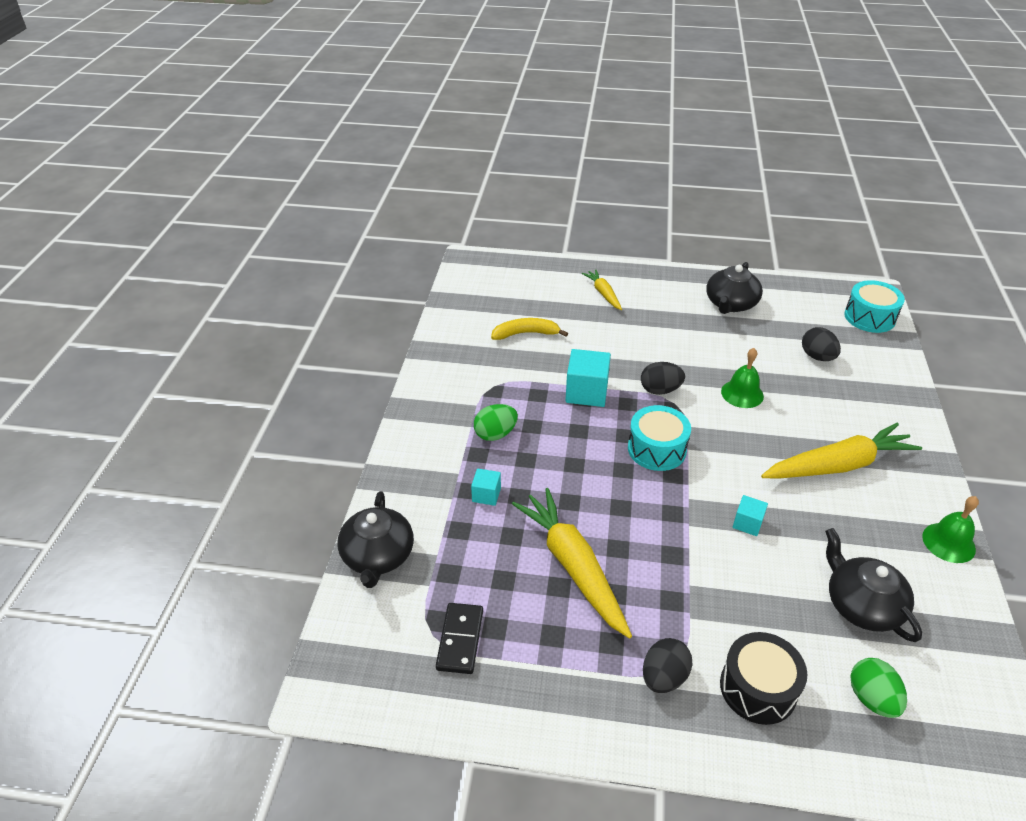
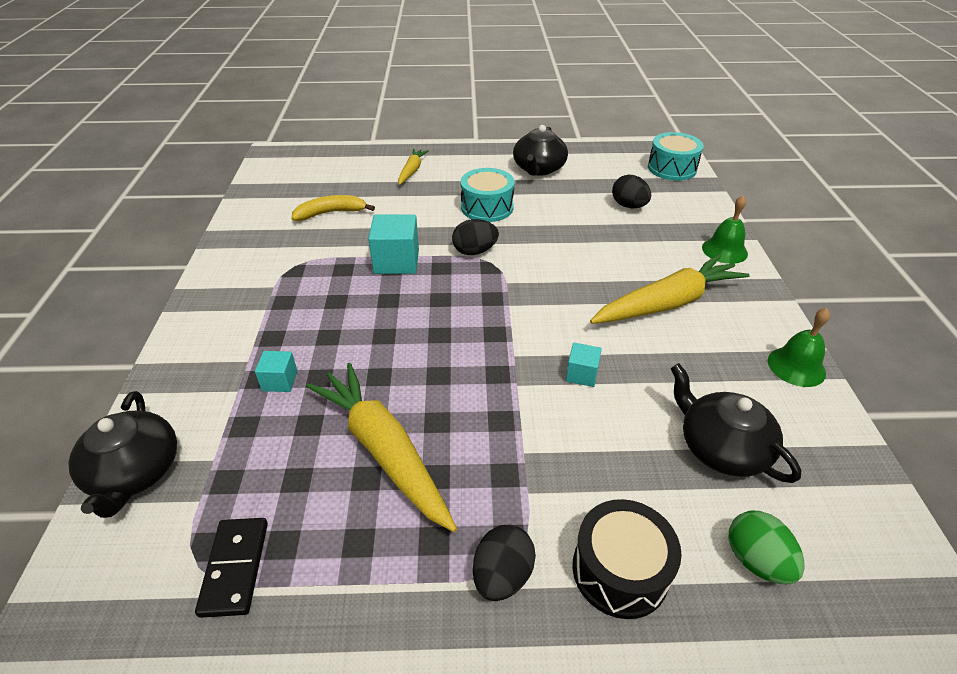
camera: 10 degrees left, 0 degrees up
green egg [474,404,518,441] -> none
yellow carrot [582,269,622,310] -> yellow carrot turned 45 degrees clockwise [398,149,429,185]
turquoise drum [628,405,691,471] -> turquoise drum moved to [461,168,515,222]
green bell [721,348,764,408] -> green bell moved to [702,195,748,264]

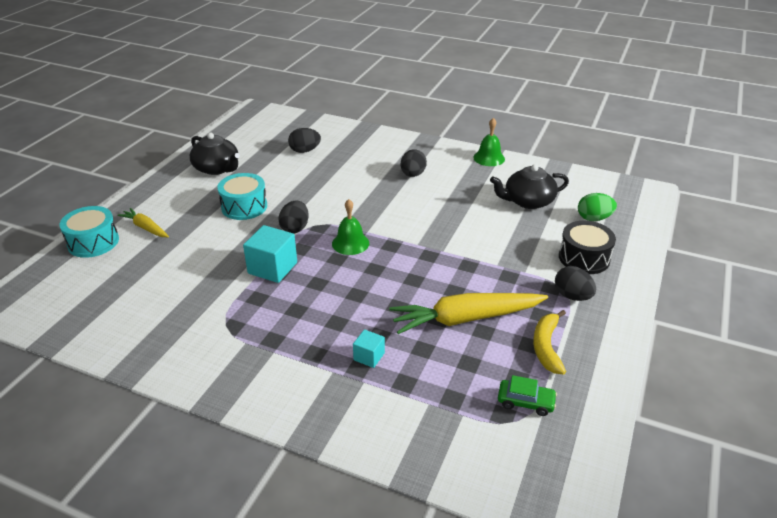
camera: 65 degrees left, 5 degrees down
black teapot [68,391,177,518] -> none
black domino [195,518,268,618] -> green car [498,375,557,416]
yellow banana [291,195,375,221] -> yellow banana moved to [533,310,566,375]
turquoise cube [566,343,602,387] -> none
yellow carrot [590,254,750,324] -> black egg [401,149,427,177]
turquoise drum [648,132,704,181] -> turquoise drum moved to [59,206,119,258]
green bell [702,195,748,264] -> green bell moved to [332,199,369,255]

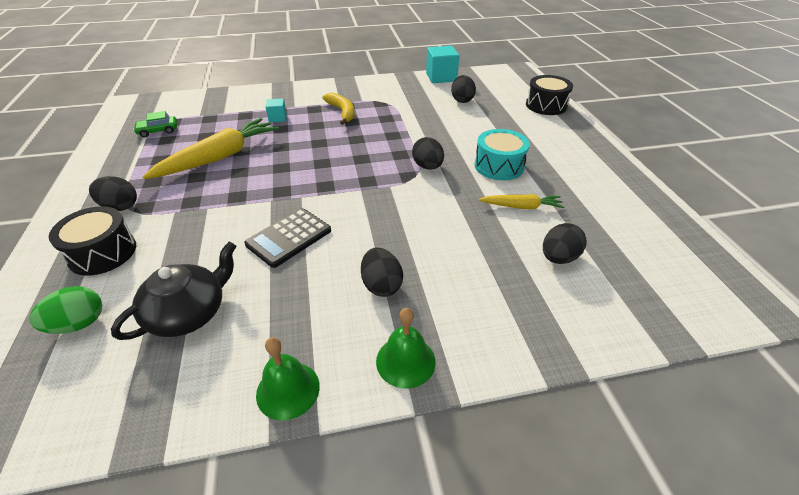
camera: 145 degrees right, 5 degrees up
turquoise drum [59,206,119,258] -> black drum [526,75,573,115]
yellow carrot [117,208,169,237] -> yellow carrot moved to [478,194,564,209]
black teapot [190,133,240,175] -> none
turquoise cube [243,225,297,283] -> turquoise cube moved to [426,46,459,83]
green bell [332,199,369,255] -> green bell moved to [376,308,436,388]
yellow banana [533,310,566,375] -> yellow banana moved to [322,92,355,125]
none -> black calculator [245,208,331,268]
none -> black egg [451,75,476,103]

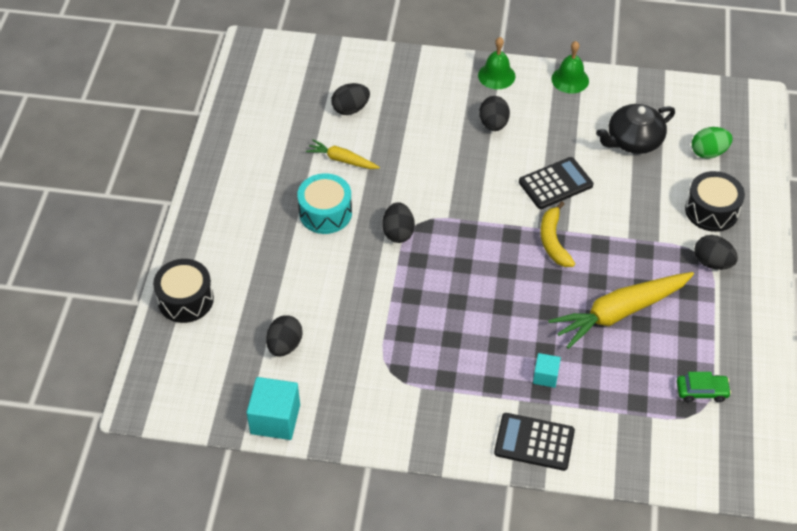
camera: 160 degrees left, 10 degrees up
yellow banana [322,92,355,125] -> yellow banana moved to [541,201,575,267]
none -> black calculator [494,413,575,471]

